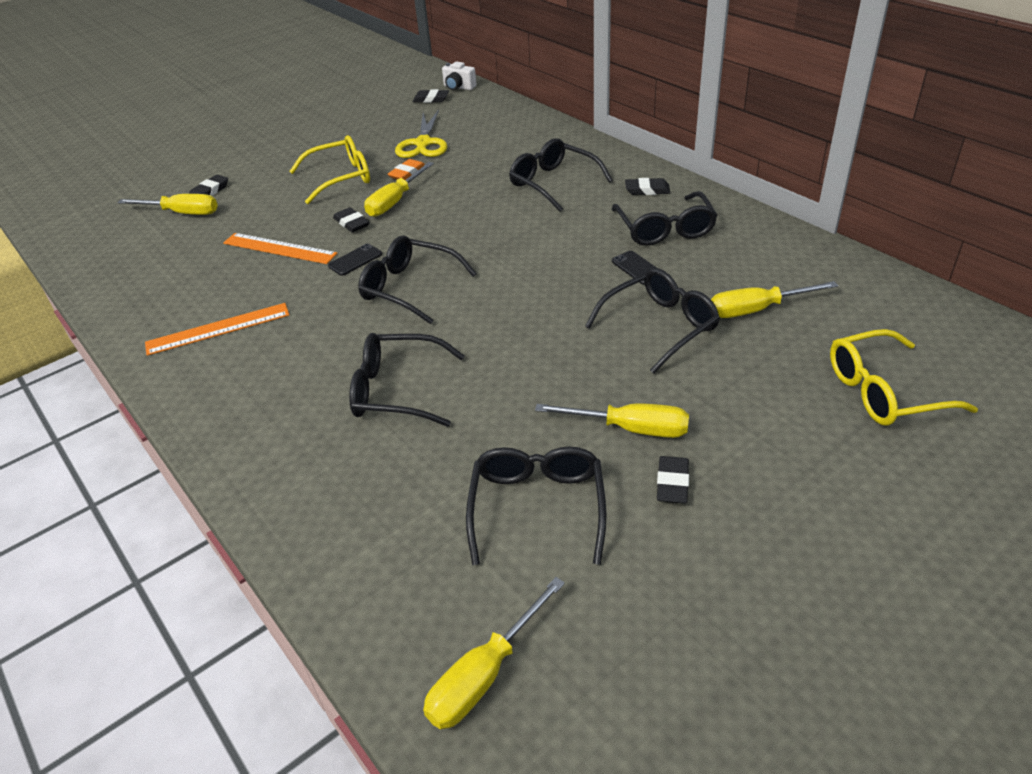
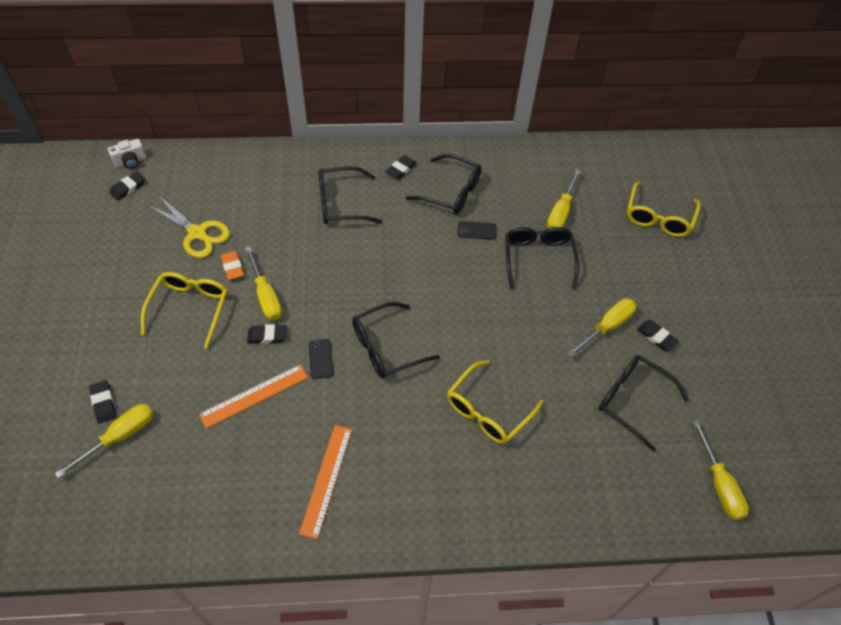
camera: 60 degrees left, 15 degrees up
black glasses [349,333,465,427] -> yellow glasses [447,360,543,444]

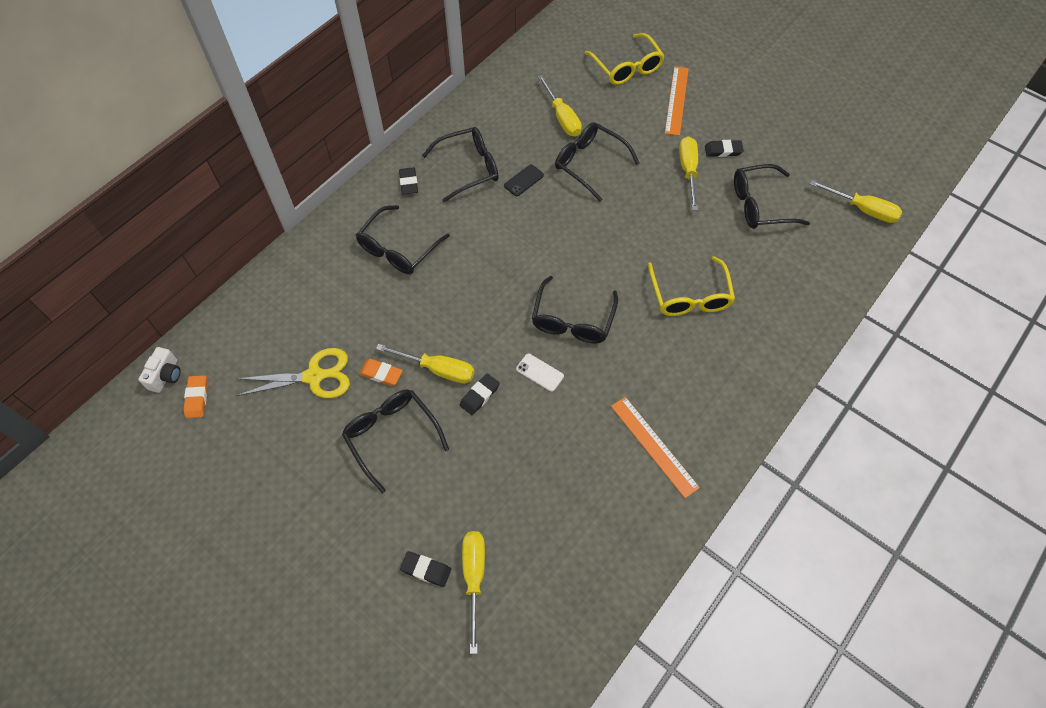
camera: 45 degrees left, 5 degrees up
black eraser [109,171,145,201] -> orange eraser [183,375,208,418]
yellow glasses [141,272,227,348] -> black glasses [342,390,449,493]
orange ruler [199,364,308,429] -> orange ruler moved to [665,66,689,136]
black phone [309,339,333,379] -> white phone [516,354,564,392]

